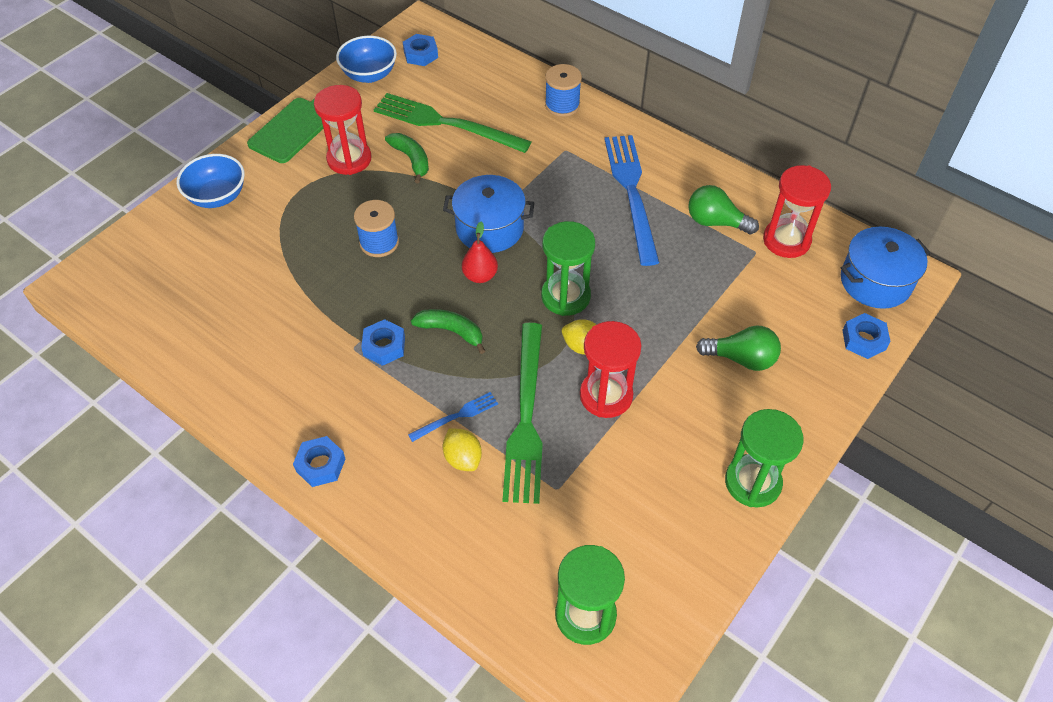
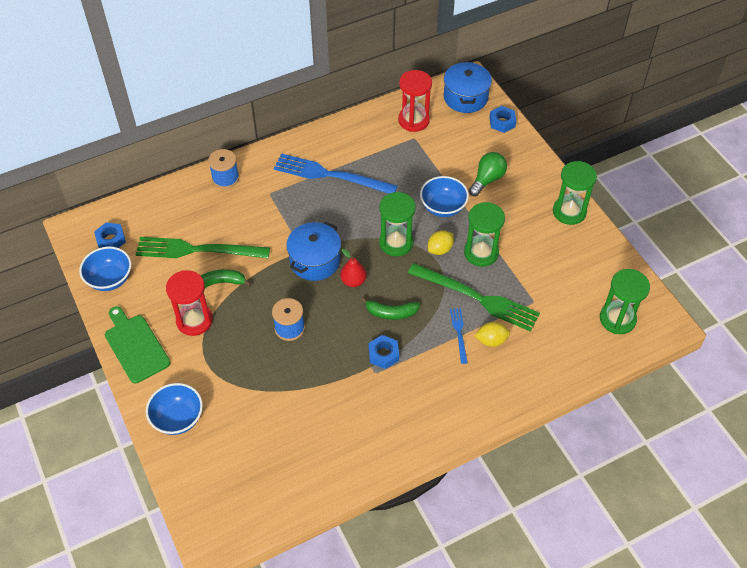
camera: 65 degrees left, 0 degrees up
blue nut [293,436,345,487] -> none
green fork [374,93,531,153] -> green fork turned 45 degrees clockwise [136,237,270,258]
green banana [411,309,485,354] -> green banana turned 135 degrees counterclockwise [361,297,420,320]
red hourglass [580,321,641,418] -> green hourglass [464,202,505,267]
green light bulb [688,185,759,234] -> none
none -> blue bowl [420,176,469,217]

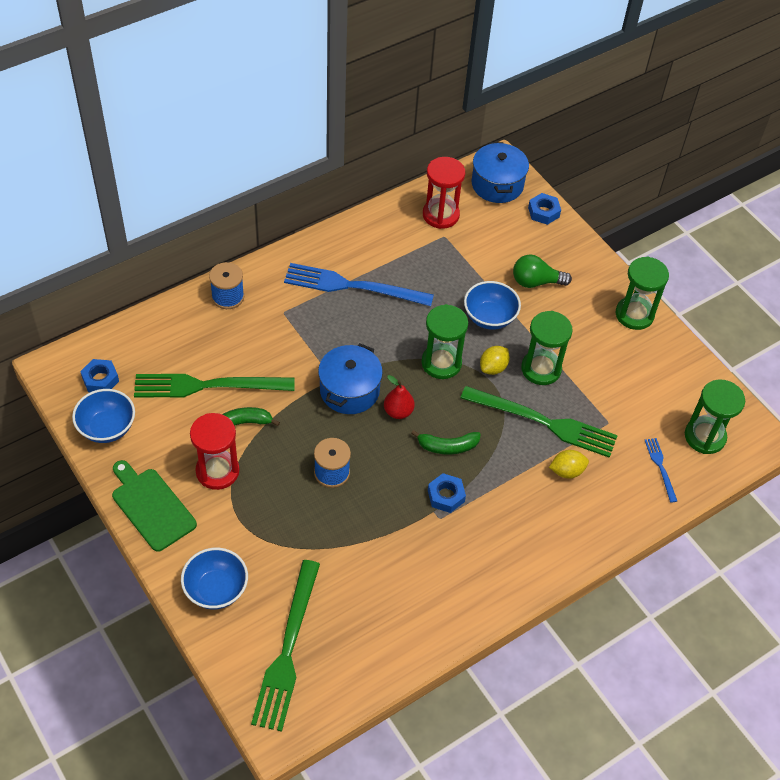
camera: 10 degrees left, 0 degrees up
blue fork [450,308,468,364] -> blue fork moved to [645,438,677,503]
green light bulb [469,152,507,196] -> green light bulb turned 120 degrees counterclockwise [513,254,572,288]
none -> green fork [251,560,320,732]

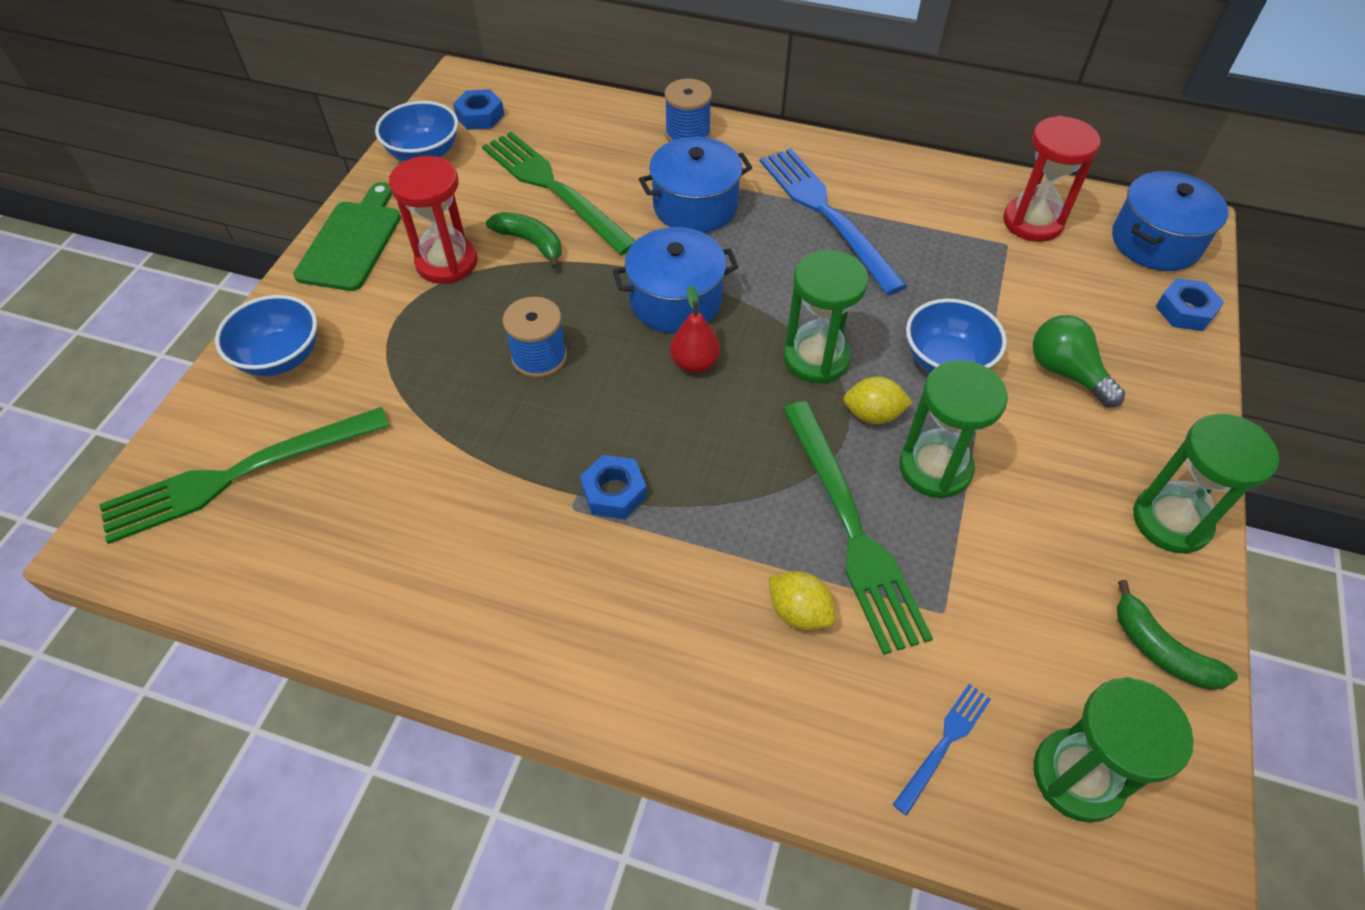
camera: 55 degrees right, 0 degrees up
green banana [411,430,481,454] -> green banana moved to [1117,580,1238,690]
none -> blue pot [639,137,752,233]

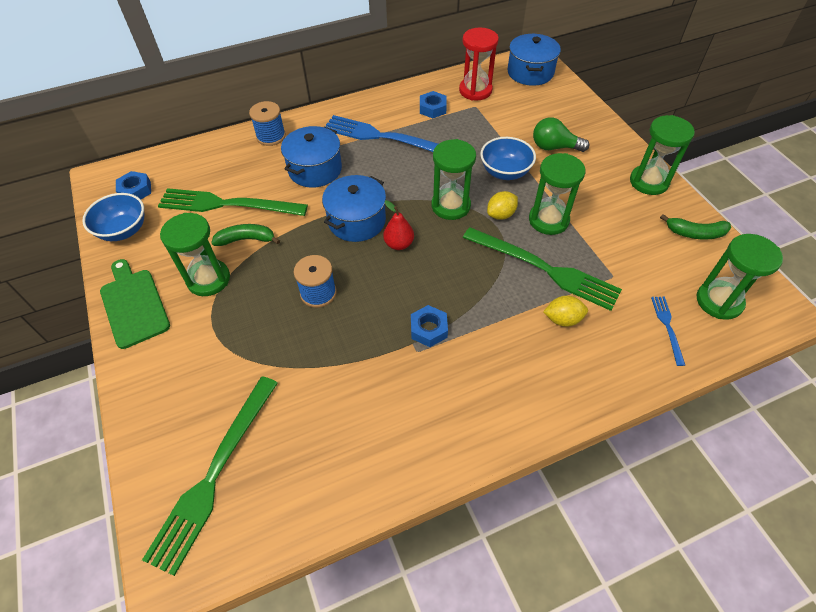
camera: 40 degrees left, 0 degrees up
blue bowl [215,295,317,376] -> none
red hourglass [389,156,477,284] -> green hourglass [160,213,230,296]
blue nut [1155,278,1224,331] -> blue nut moved to [420,91,447,118]

